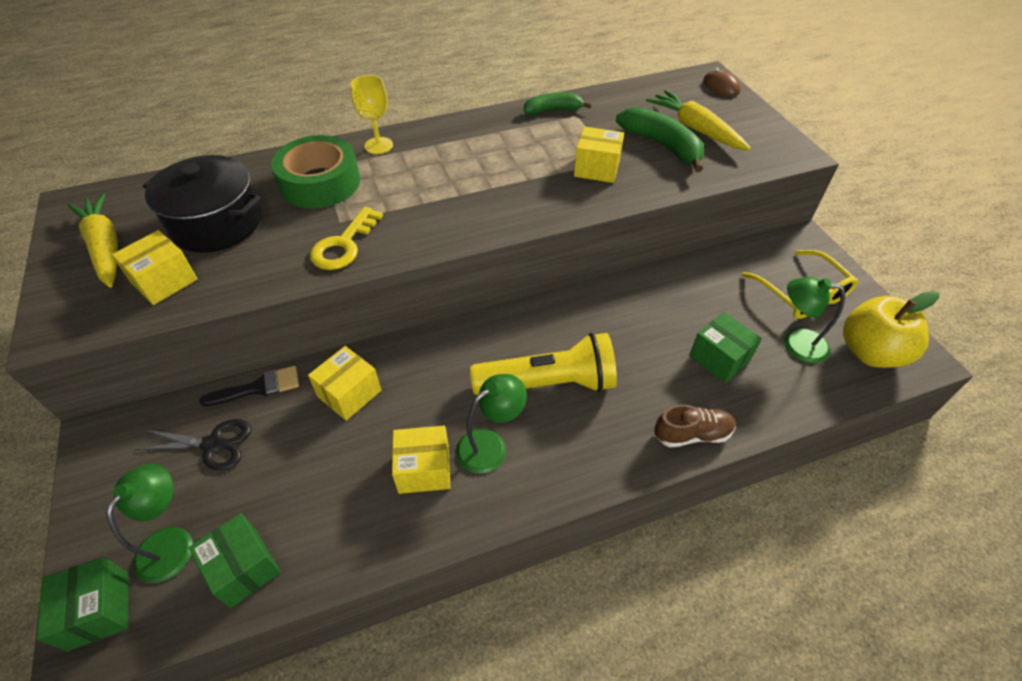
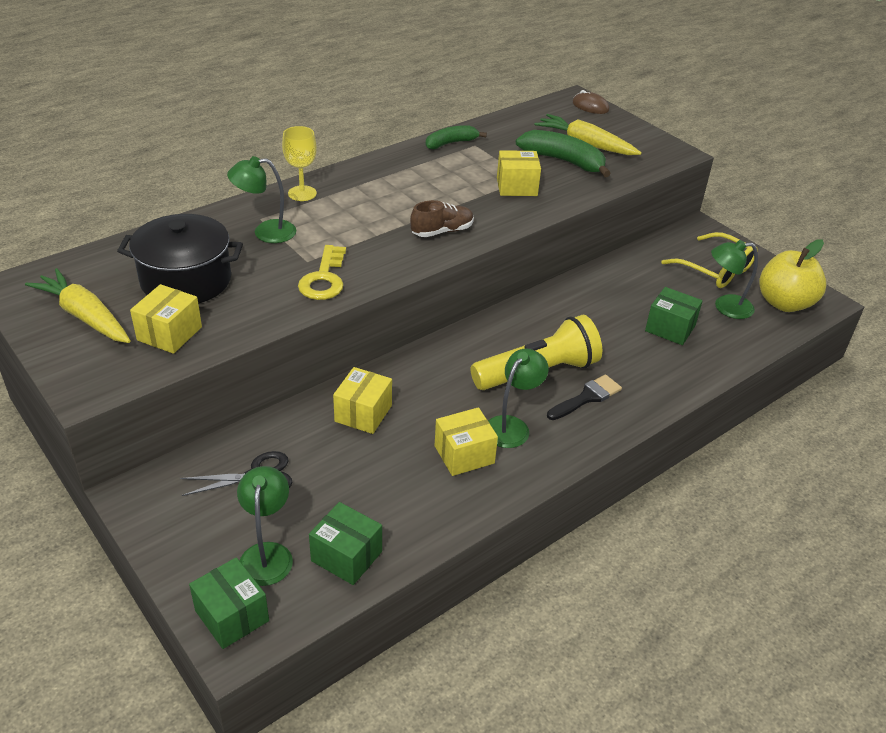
camera: 20 degrees left, 10 degrees down
black brush [199,366,299,407] -> black brush moved to [547,374,622,420]
green tape [271,135,360,209] -> green lamp [227,156,296,243]
brown shoe [654,405,736,447] -> brown shoe moved to [410,200,474,237]

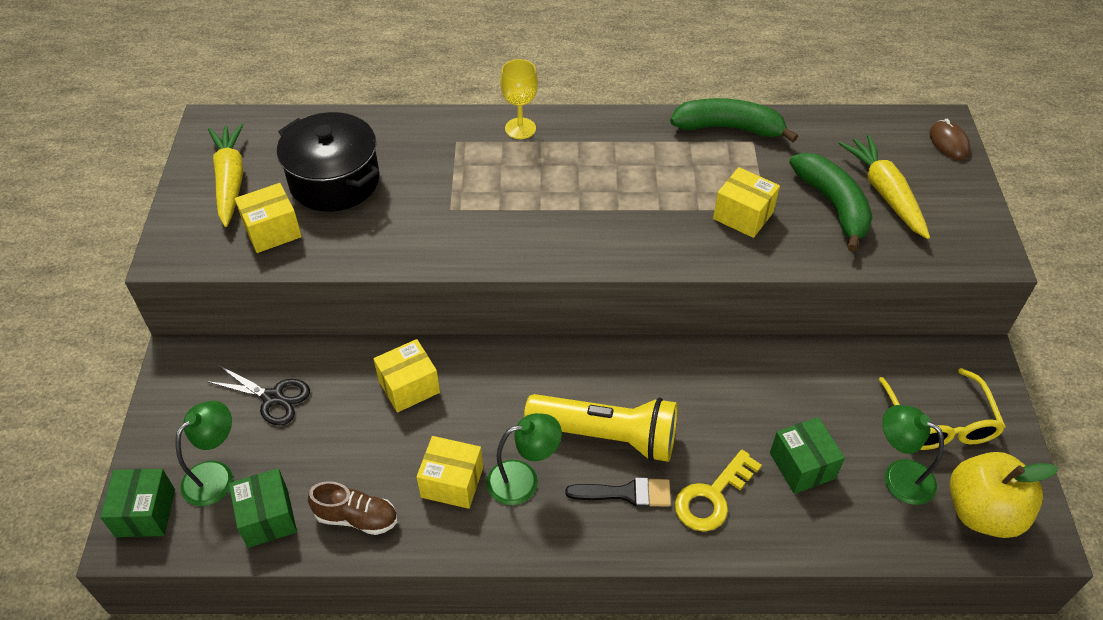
camera: 40 degrees right, 10 degrees up
green lamp [227,156,296,243] -> none
yellow key [298,245,346,300] -> yellow key moved to [675,449,762,532]
brown shoe [410,200,474,237] -> brown shoe moved to [308,481,397,535]
green banana [426,125,487,149] -> green banana [670,98,798,142], size x1.55

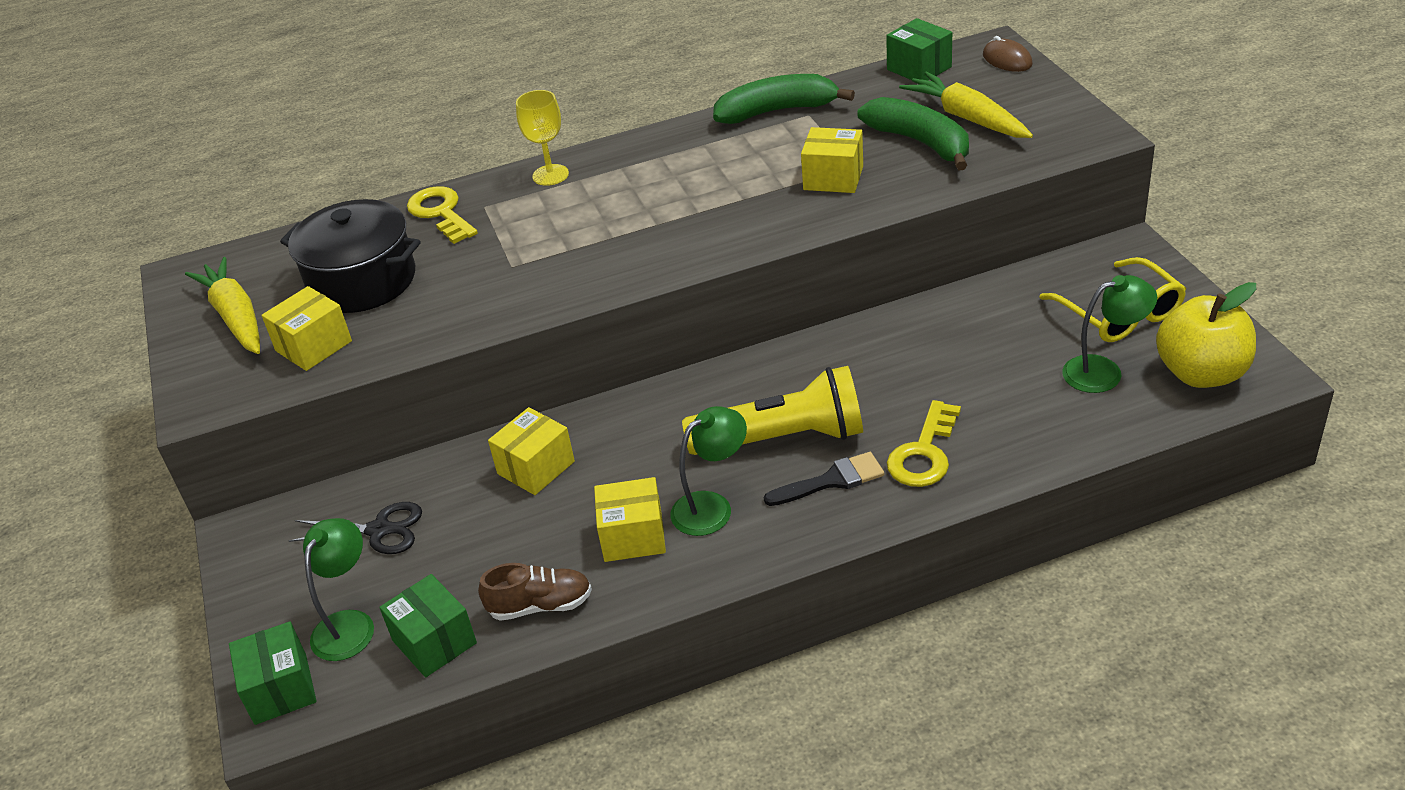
camera: 15 degrees left, 10 degrees down
green box [770,417,845,494] -> green box moved to [886,18,952,81]
green lamp [882,405,944,505] -> green lamp turned 150 degrees clockwise [1062,275,1157,393]
none -> yellow key [407,186,478,244]

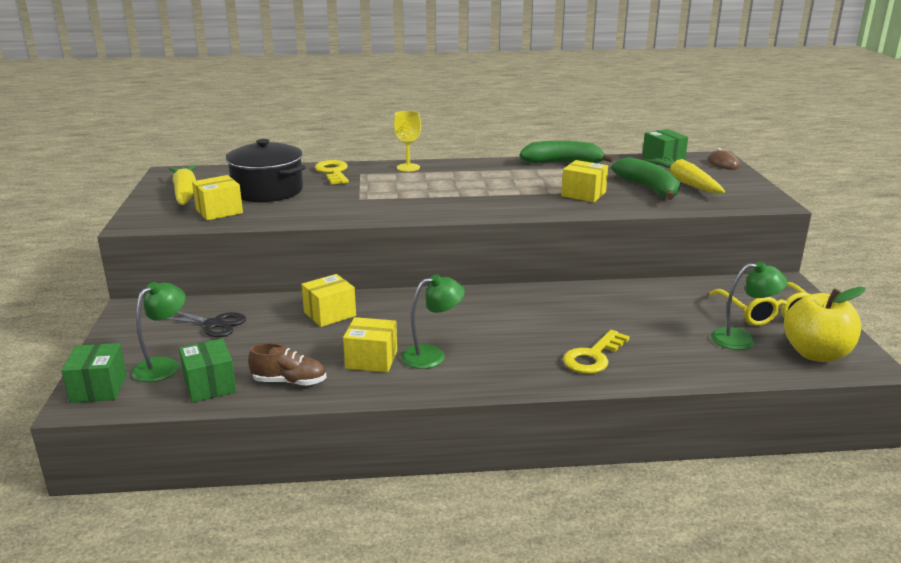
camera: 10 degrees right, 15 degrees down
yellow flashlight [682,366,863,455] -> none
black brush [764,452,884,506] -> none

